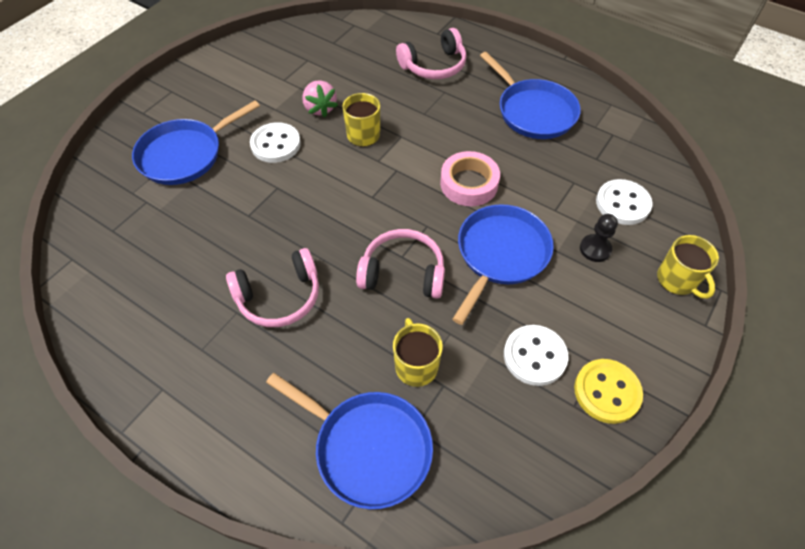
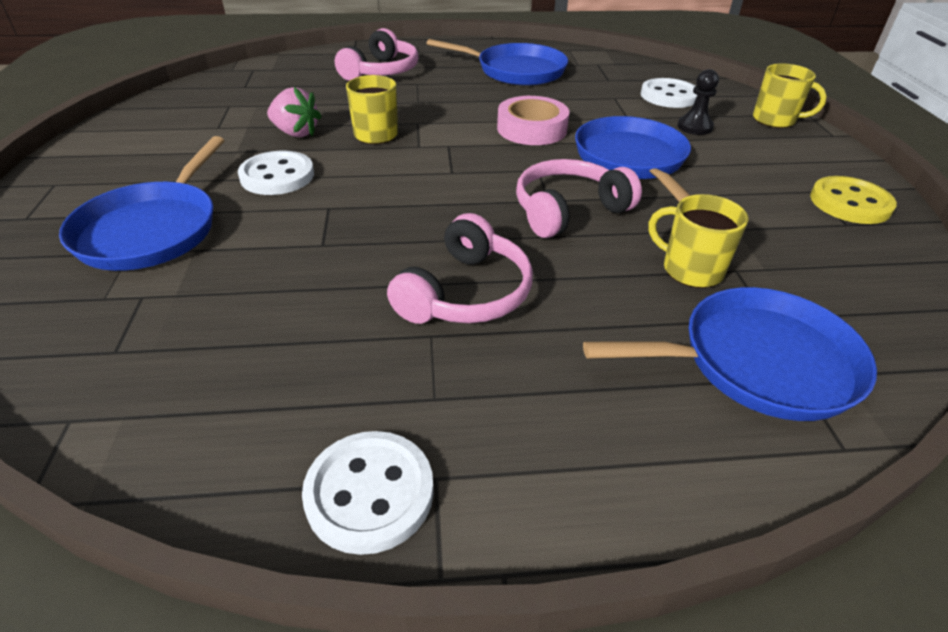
camera: 40 degrees left, 15 degrees down
white button [504,325,568,386] -> white button moved to [302,431,434,555]

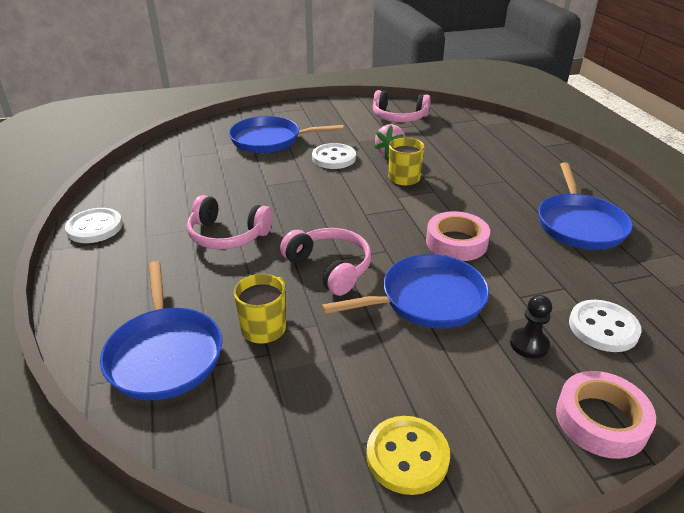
camera: 80 degrees right, 5 degrees down
pink headphones [335,28,419,81] -> pink headphones moved to [373,90,431,122]
yellow mug [753,63,827,128] -> pink tape [556,371,656,459]

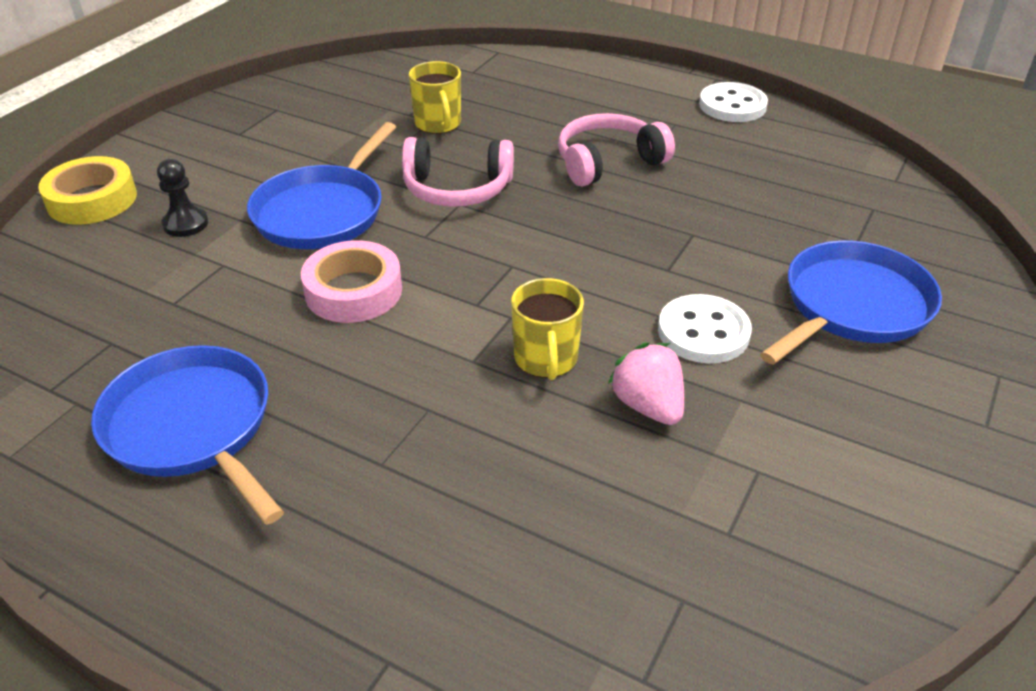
camera: 135 degrees right, 5 degrees up
blue pan [100,261,222,400] -> none
yellow button [366,416,450,495] -> none
pink headphones [373,90,431,122] -> none
pink tape [556,371,656,459] -> yellow tape [38,156,137,225]
white button [569,300,642,352] -> none

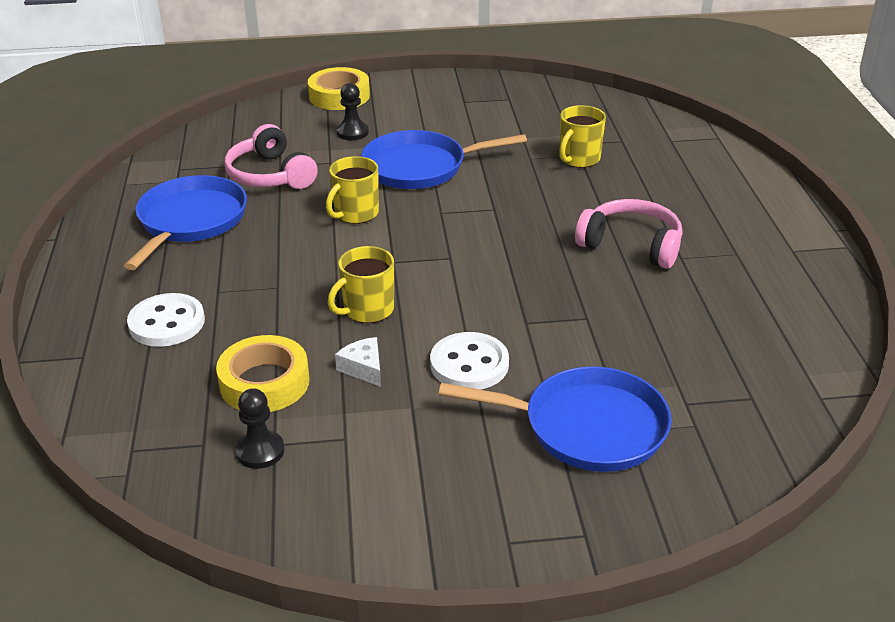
camera: 55 degrees right, 5 degrees down
pink tape [301,240,402,323] -> yellow mug [326,156,379,224]
pink headphones [402,137,514,207] -> pink headphones moved to [225,124,318,189]
pink strawberry [608,343,684,425] -> white cheese [335,337,381,387]
white button [699,82,768,122] -> white button moved to [127,293,205,347]
none -> yellow tape [216,335,310,412]
none -> black pawn [235,388,285,469]

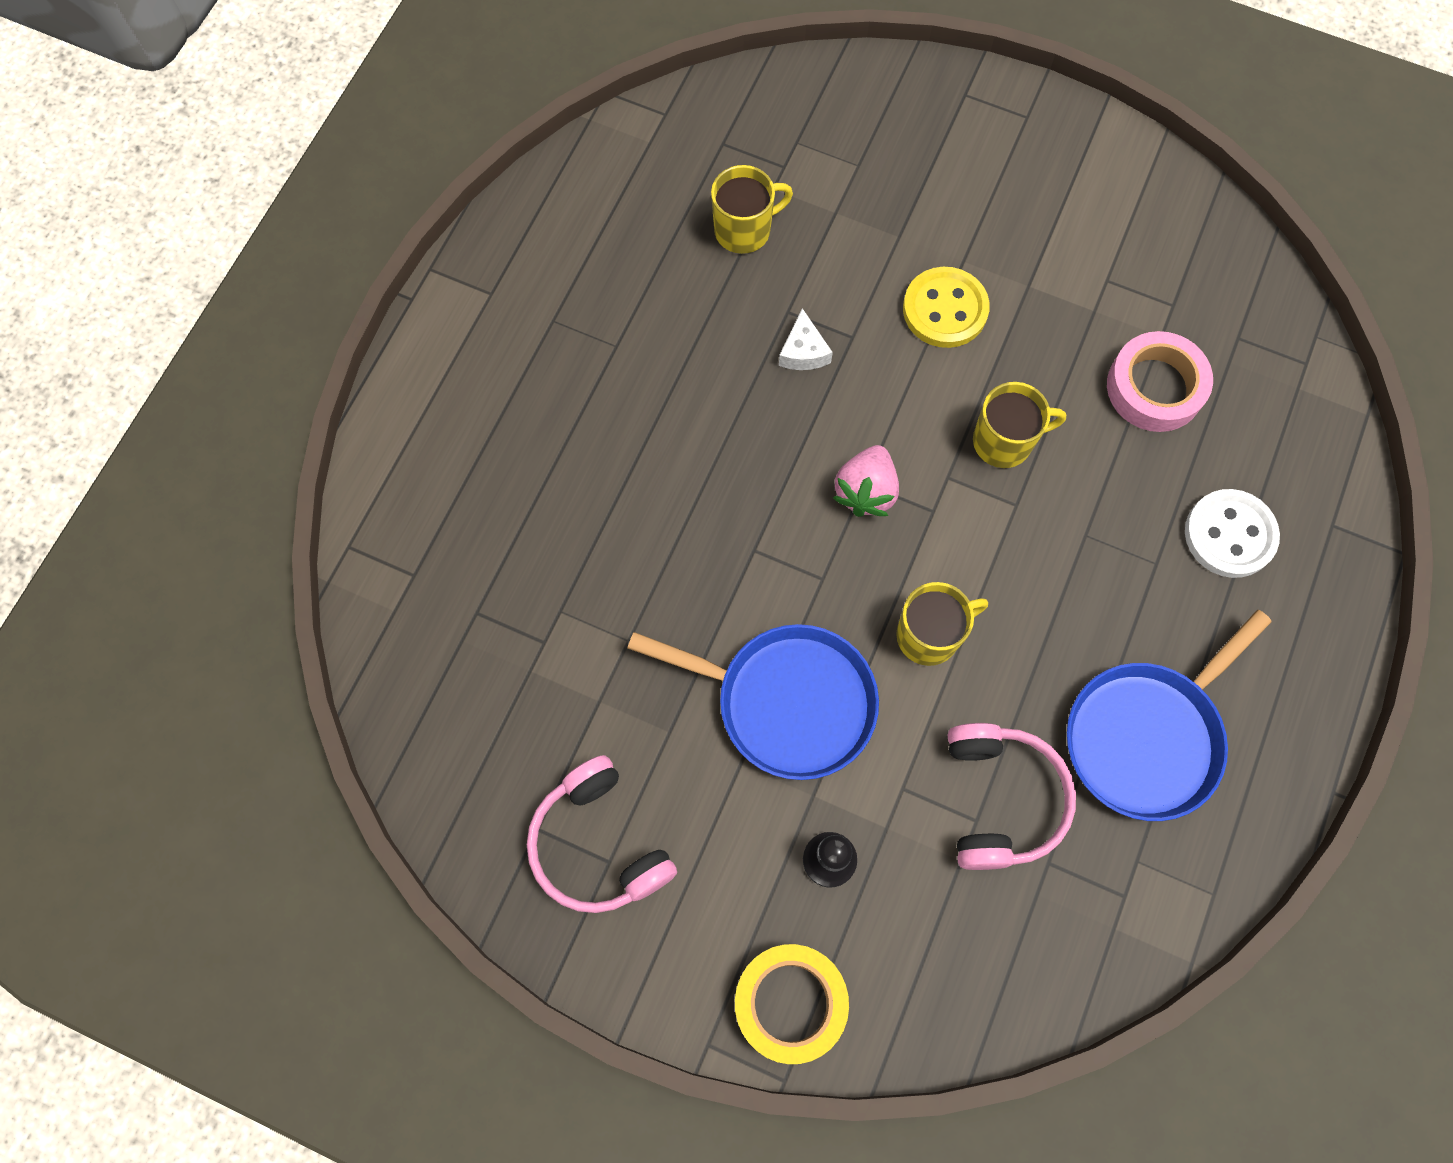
camera: 150 degrees left, 35 degrees up
yellow tape [216,335,310,412] -> pink tape [1107,331,1213,432]
black pawn [235,388,285,469] -> none
white cheese [335,337,381,387] -> white cheese moved to [779,308,833,370]
white button [430,332,509,389] -> yellow button [903,267,990,348]
blue pan [439,366,672,472] -> none
yellow mug [560,105,606,168] -> yellow mug moved to [711,165,793,254]
pink headphones [575,199,683,269] -> pink headphones moved to [527,755,677,913]
none -> pink strawberry [833,445,899,517]

